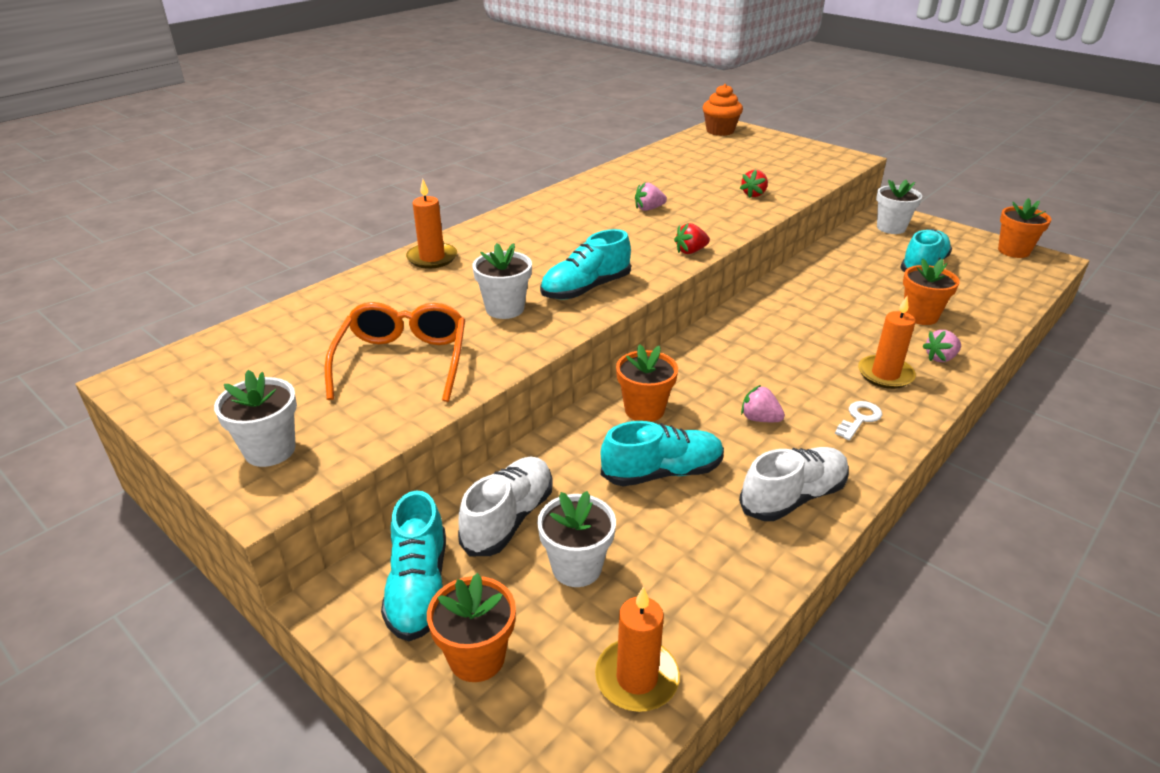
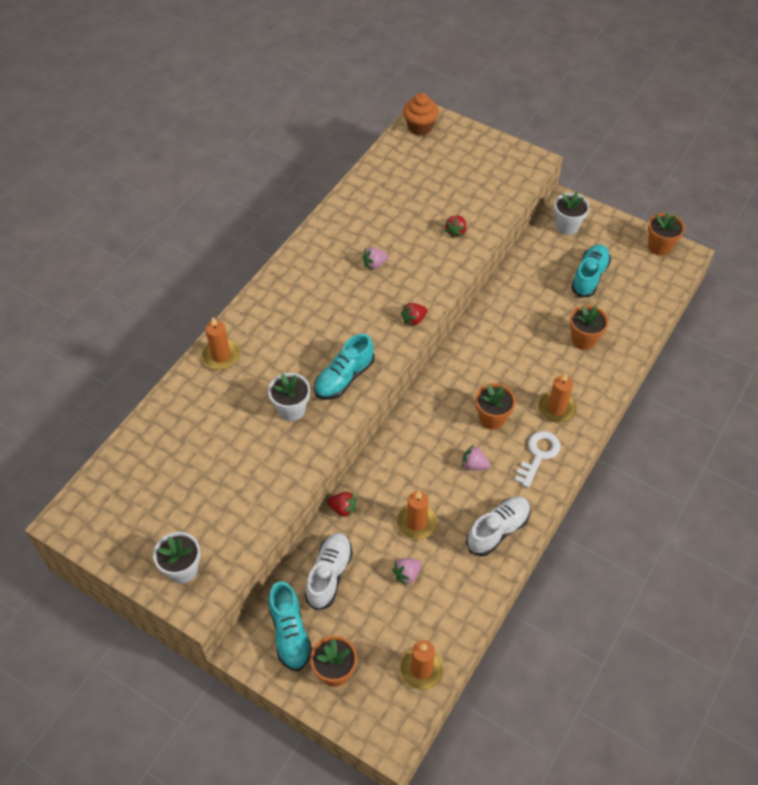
camera: 10 degrees left, 20 degrees up
orange glasses [325,302,465,402] -> none
white flower pot [537,491,616,587] -> none
turquoise shoe [601,421,724,486] -> orange candle [397,491,437,540]
orange flower pot [616,344,678,422] -> orange flower pot moved to [475,383,515,430]
white key [835,401,882,440] -> white key [514,431,560,488], size x1.51
pink strawberry [922,330,961,362] -> pink strawberry moved to [392,558,422,586]
none -> red strawberry [327,492,356,518]

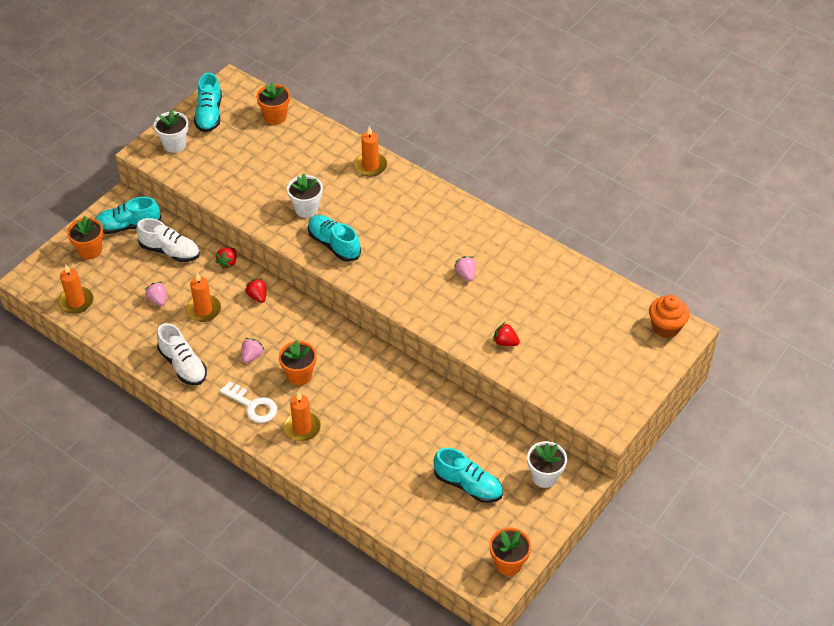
camera: 95 degrees right, 5 degrees down
red strawberry [401,303,427,327] -> red strawberry moved to [245,278,267,303]
orange flower pot [570,305,608,350] -> orange flower pot moved to [256,82,290,125]
none -> turquoise shoe [194,73,222,132]

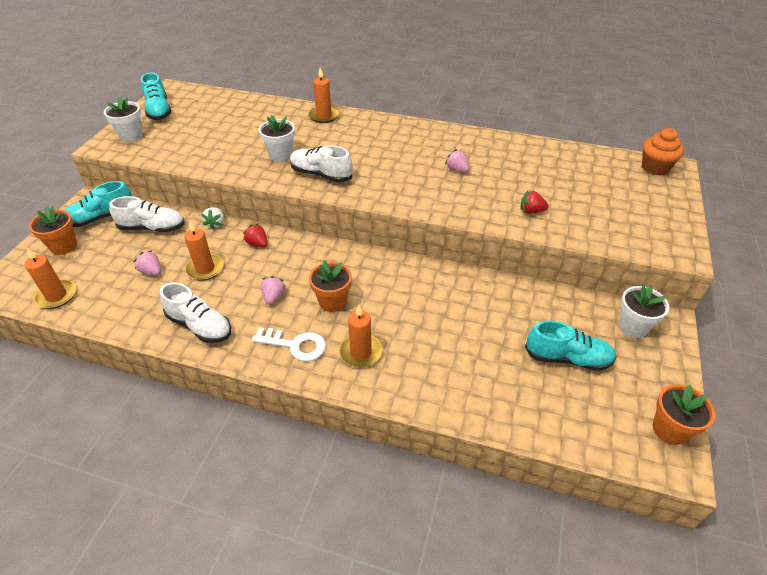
camera: 20 degrees left, 5 degrees down
red strawberry [215,248,236,269] -> white strawberry [201,207,224,230]
orange flower pot [256,82,290,125] -> none
turquoise shoe [308,215,361,262] -> white shoe [290,145,353,182]

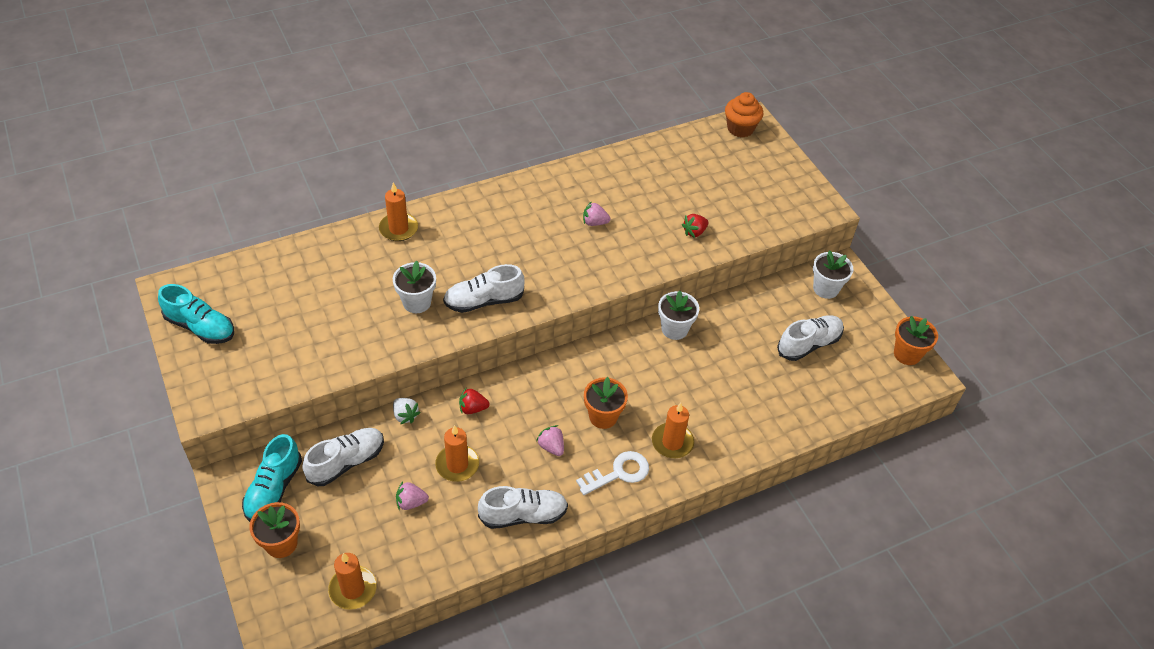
camera: 45 degrees left, 5 degrees up
white flower pot [104,97,143,142] -> white flower pot moved to [658,291,699,340]
turquoise shoe [525,320,617,371] -> white shoe [777,315,844,361]

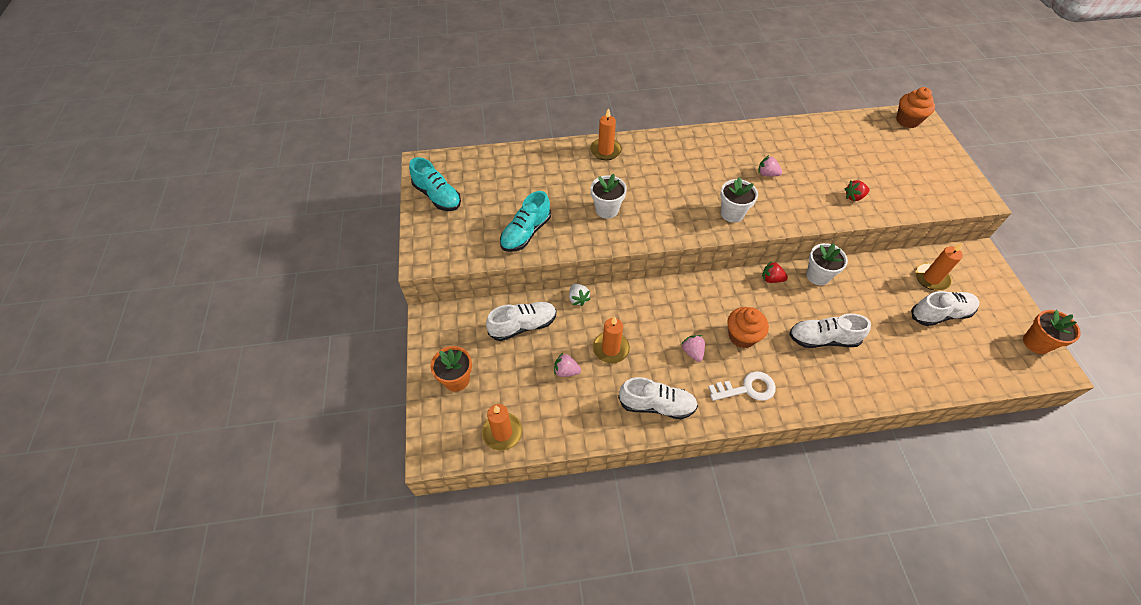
camera: 20 degrees right, 5 degrees up
turquoise shoe [242,434,302,522] -> turquoise shoe moved to [500,191,551,252]
white shoe [443,264,524,313] -> white shoe moved to [789,313,871,348]
red strawberry [459,388,490,414] -> red strawberry moved to [762,261,788,283]
orange flower pot [584,377,628,429] -> orange cupcake [727,307,769,348]
orange candle [652,403,694,458] -> orange candle moved to [916,243,963,291]
white flower pot [813,250,854,299] -> white flower pot moved to [720,177,758,223]

